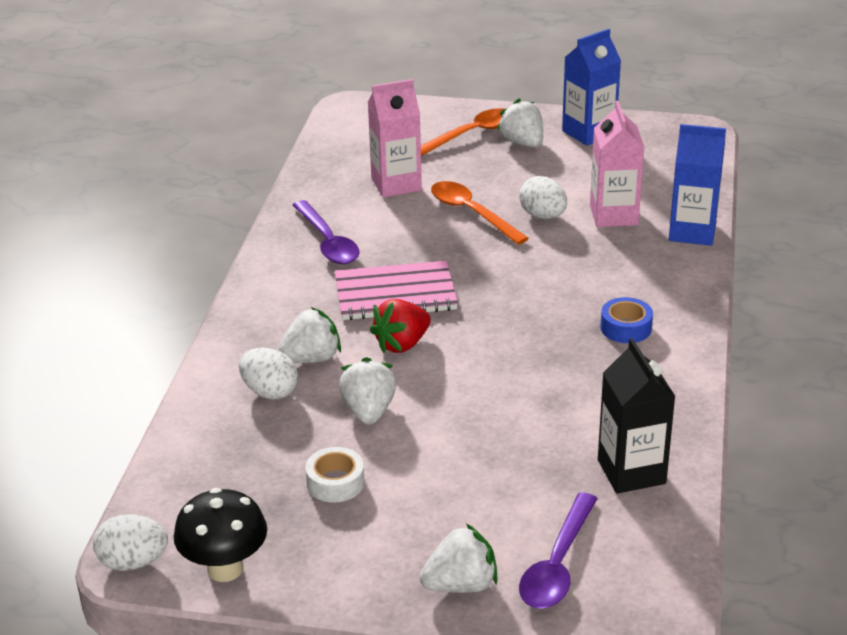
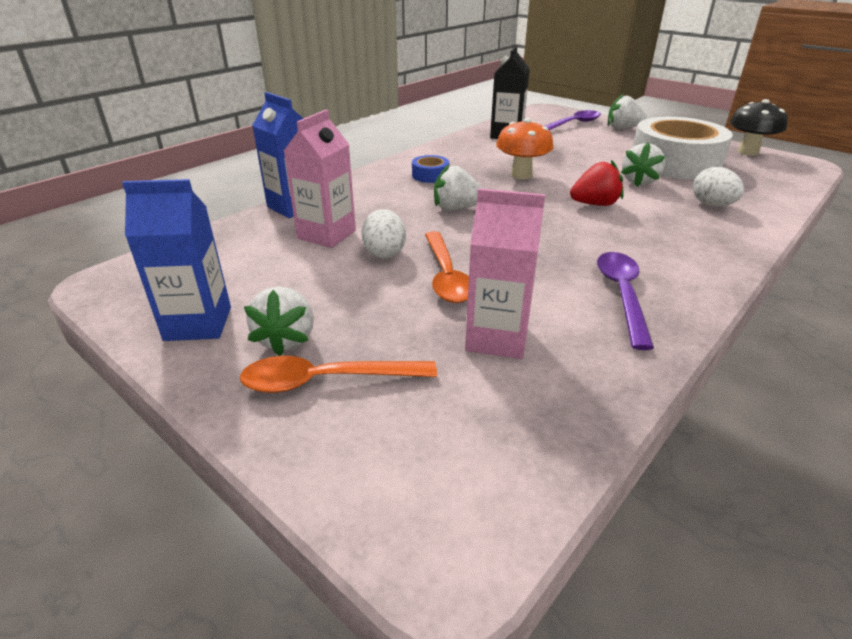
camera: 150 degrees left, 0 degrees up
white egg [93,514,168,571] -> none
white strawberry [277,307,341,363] -> white strawberry moved to [434,165,483,211]
white tape [306,447,365,503] -> white tape [633,117,733,179], size x2.44
pink notebook [334,261,458,320] -> none
none -> orange mushroom [496,118,554,180]

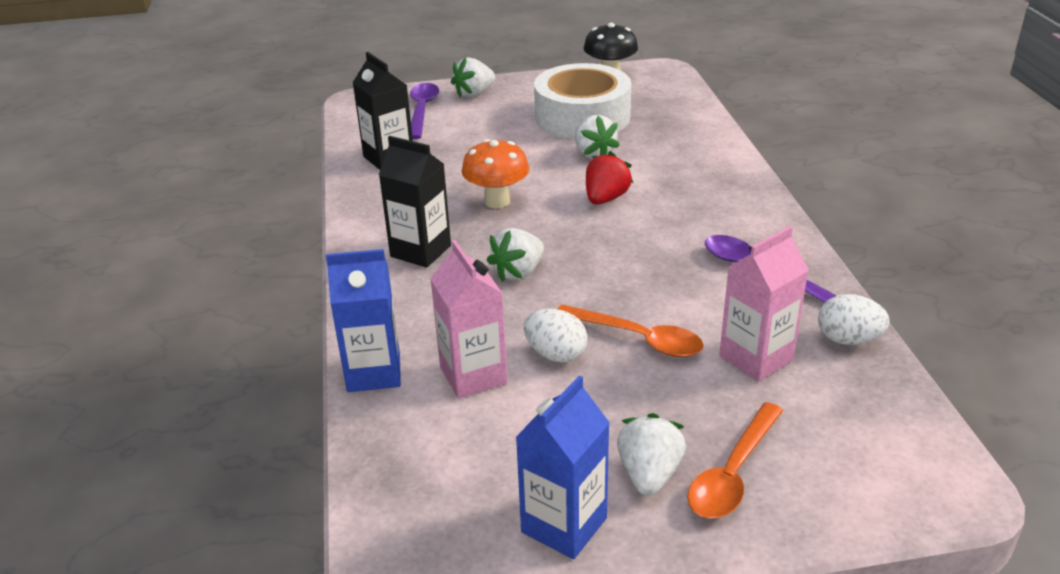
camera: 50 degrees left, 0 degrees up
white strawberry [244,286,314,356] -> white strawberry turned 120 degrees counterclockwise [617,413,686,496]
blue tape [412,155,449,183] -> black carton [379,136,451,268]
white egg [693,167,744,206] -> white egg moved to [818,294,890,345]

